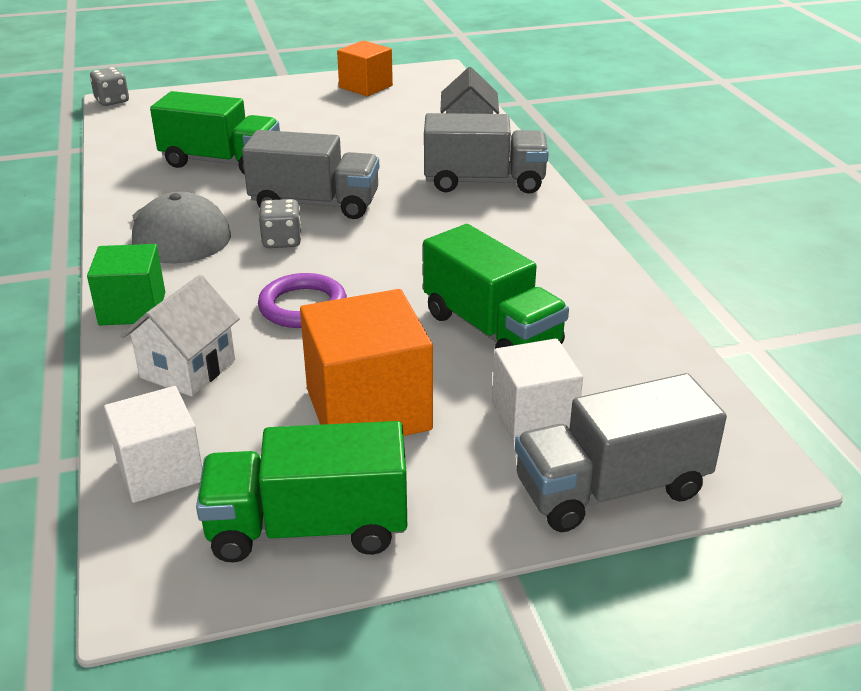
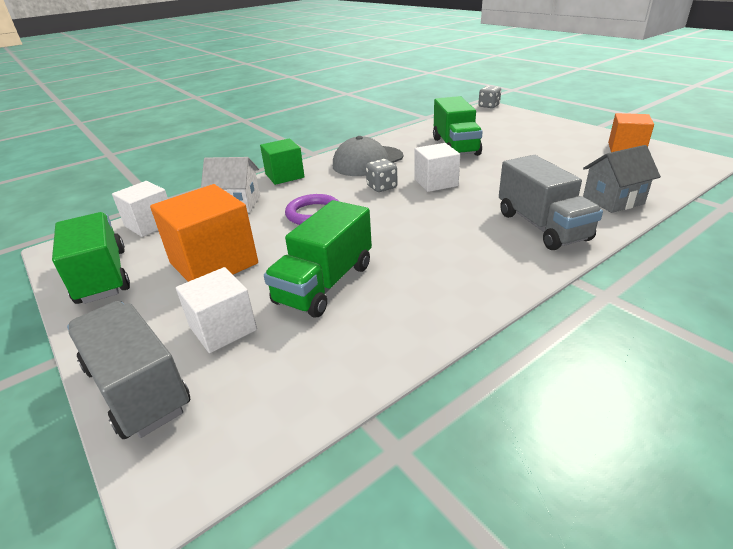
camera: 70 degrees right, 0 degrees up
grey truck [242,130,379,219] -> white cube [414,143,460,192]

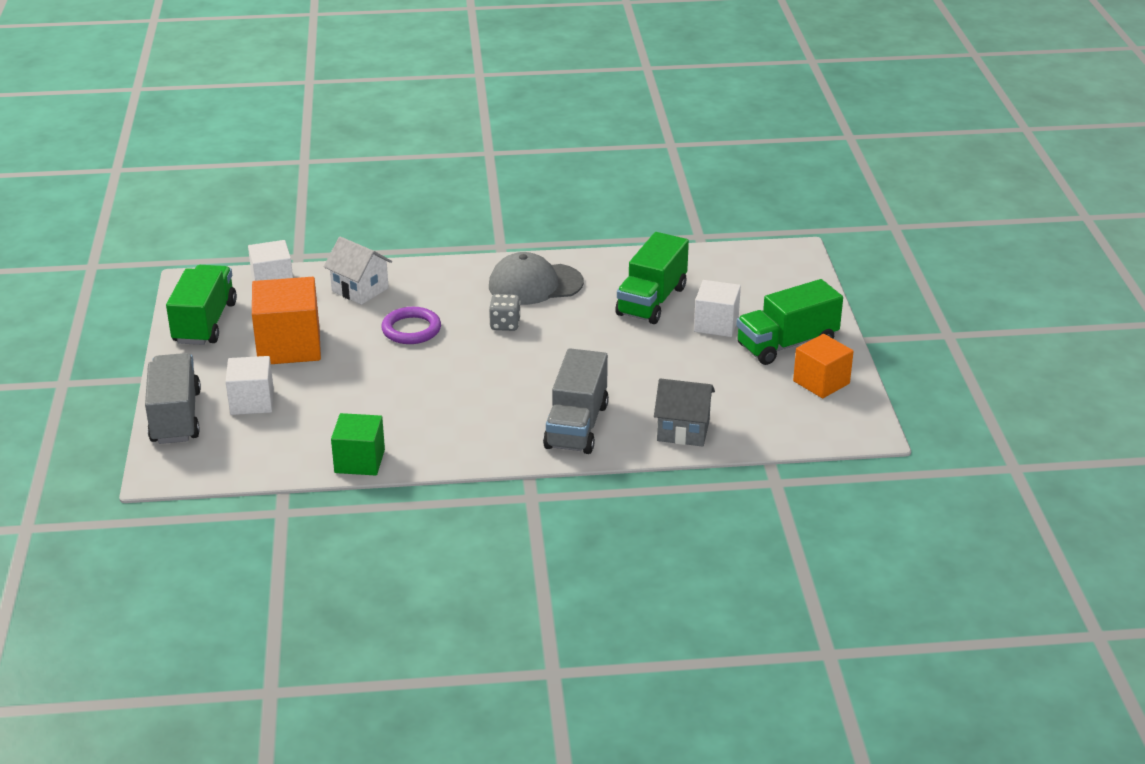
camera: 30 degrees right, 0 degrees up
green cube [260,138,304,185] -> green cube moved to [331,413,385,476]
green truck [264,200,372,318] -> green truck moved to [736,279,843,365]
white cube [414,143,460,192] -> white cube moved to [694,280,741,337]
grey dice [478,86,501,108] -> none

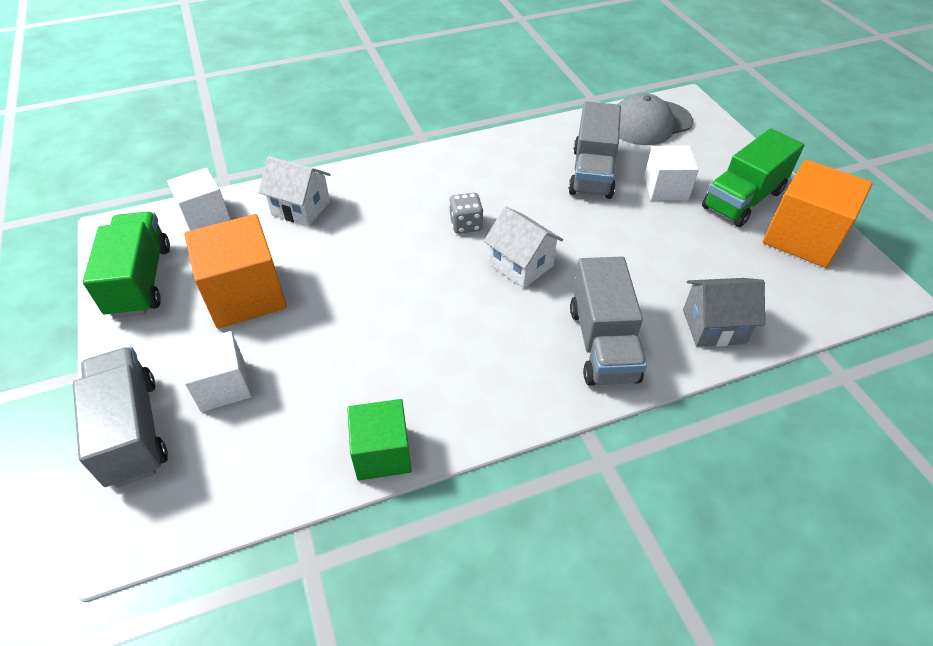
camera: 15 degrees left, 15 degrees up
purple ring [381,307,441,344] -> none
grey cap [489,252,584,305] -> grey cap moved to [618,93,693,145]
green truck [615,232,689,324] -> grey truck [568,101,621,199]
orange cube [793,334,854,398] -> orange cube [763,159,873,268], size x1.56
none -> white house [484,206,563,288]

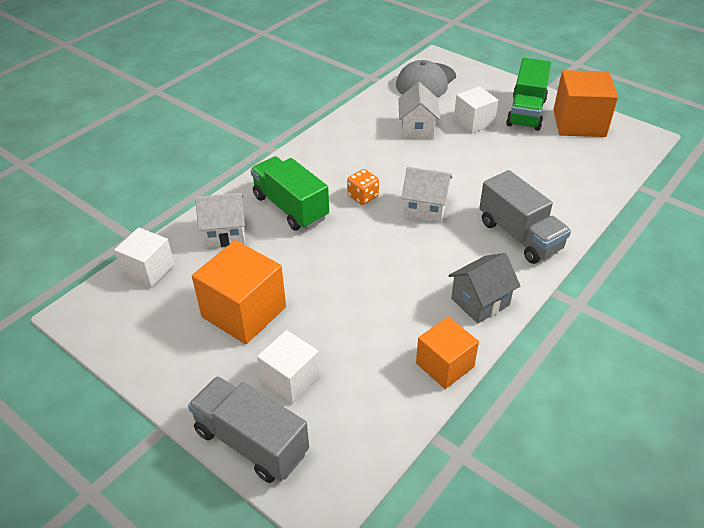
camera: 30 degrees left, 5 degrees down
green truck [83,212,170,318] -> green truck moved to [251,156,329,230]
green cube [347,399,412,481] -> orange cube [416,317,479,389]
grey dice [449,193,483,234] -> orange dice [347,169,379,205]
grey truck [568,101,621,199] -> white house [398,82,440,139]
grey house [683,278,765,347] -> grey house moved to [448,253,520,324]

